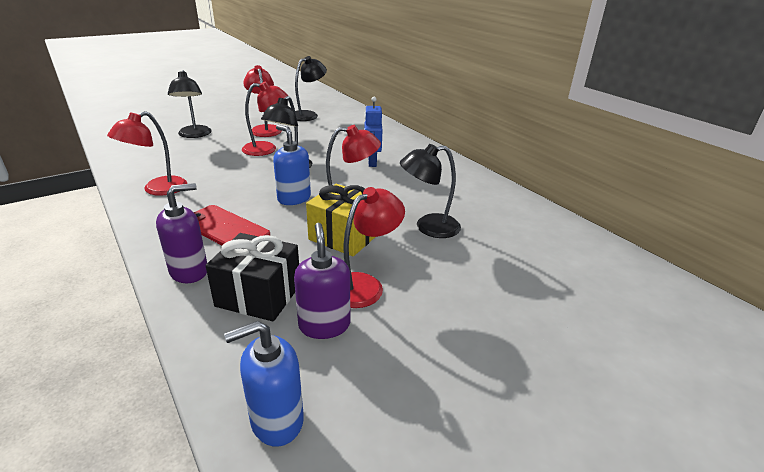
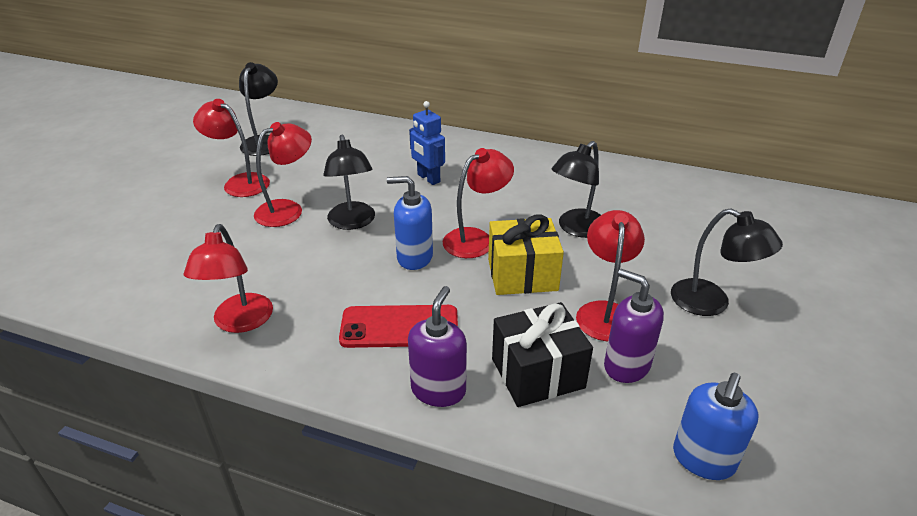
camera: 35 degrees left, 5 degrees up
black lamp [168,70,212,138] -> black lamp moved to [671,208,783,316]

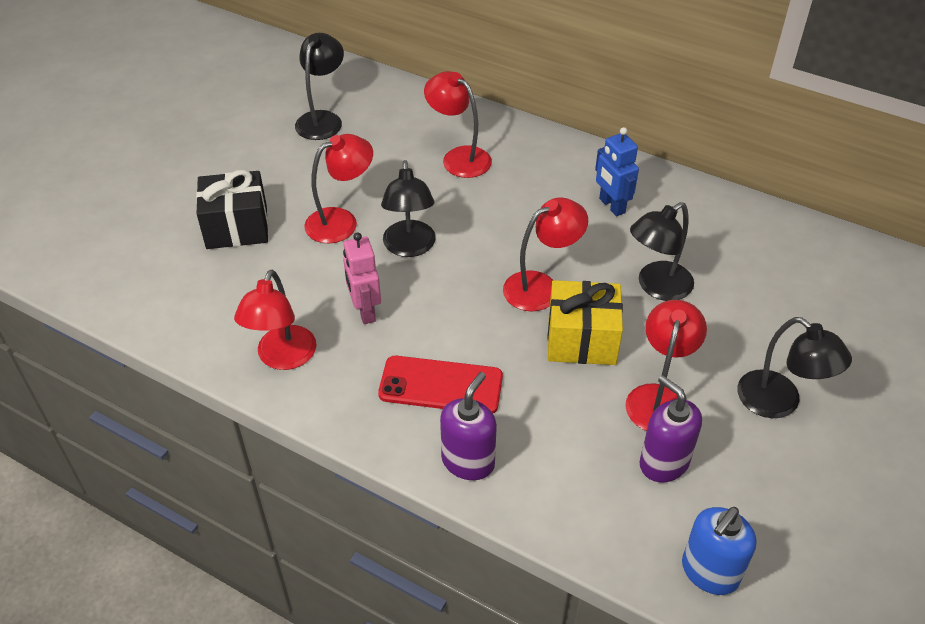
camera: 10 degrees right, 10 degrees up
red lamp [193,99,270,197] -> red lamp moved to [424,71,492,178]
blue soap dispenser [387,176,433,270] -> none
blue robot [409,101,445,185] -> blue robot moved to [595,127,639,216]
black gift [492,302,593,407] -> black gift moved to [196,170,268,249]
none -> pink robot [343,232,381,324]

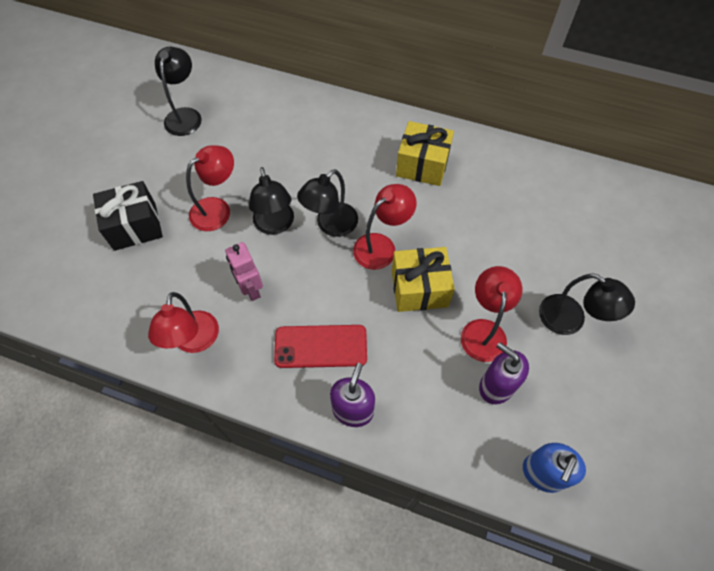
camera: 10 degrees left, 15 degrees up
red lamp [424,71,492,178] -> none
blue robot [595,127,639,216] -> yellow gift [396,121,454,186]
black lamp [630,202,694,301] -> black lamp moved to [297,169,358,237]

